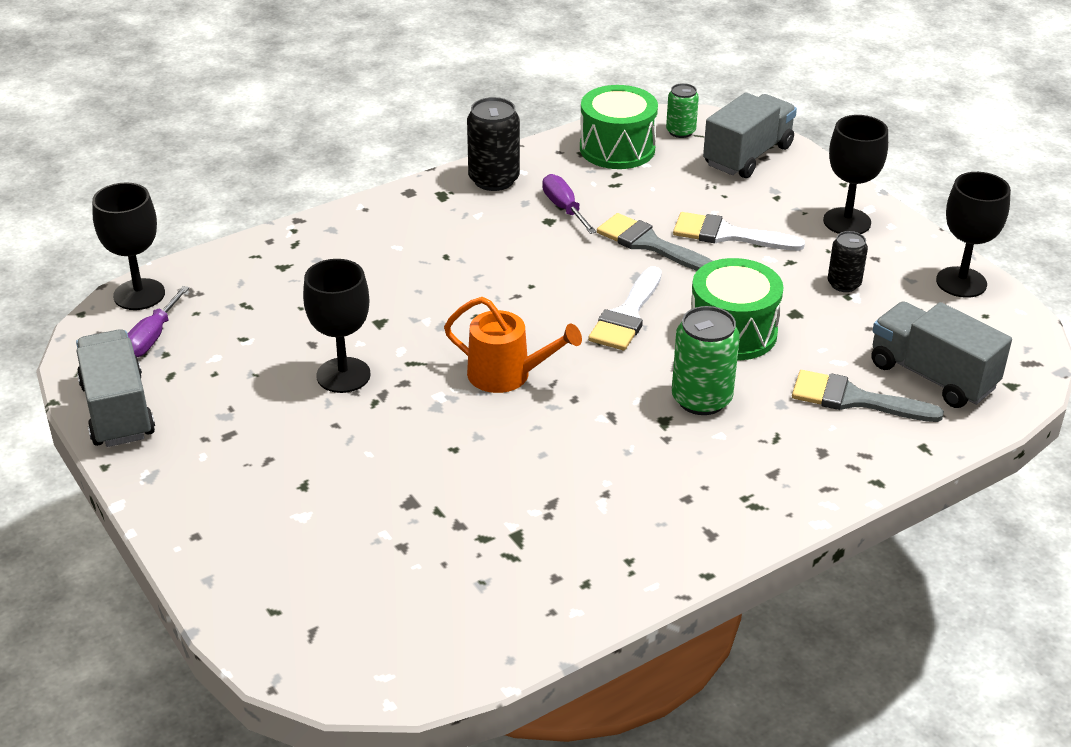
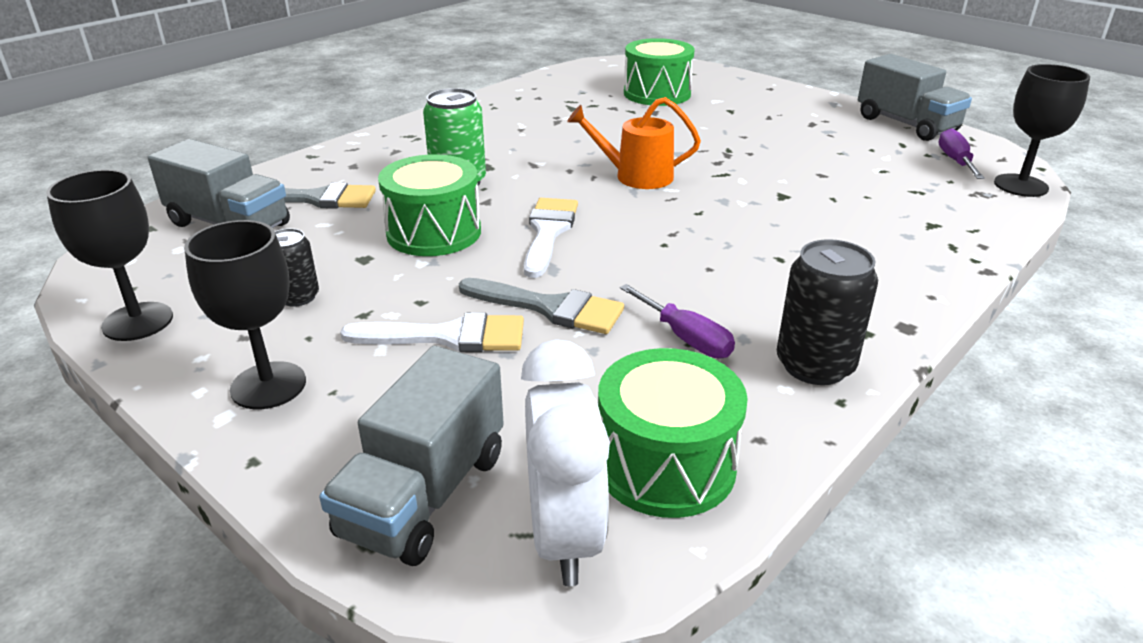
camera: 165 degrees right, 5 degrees down
black goblet [303,259,371,393] -> none
green can [666,83,699,138] -> white clock [521,339,610,586]
none -> green drum [624,38,695,106]

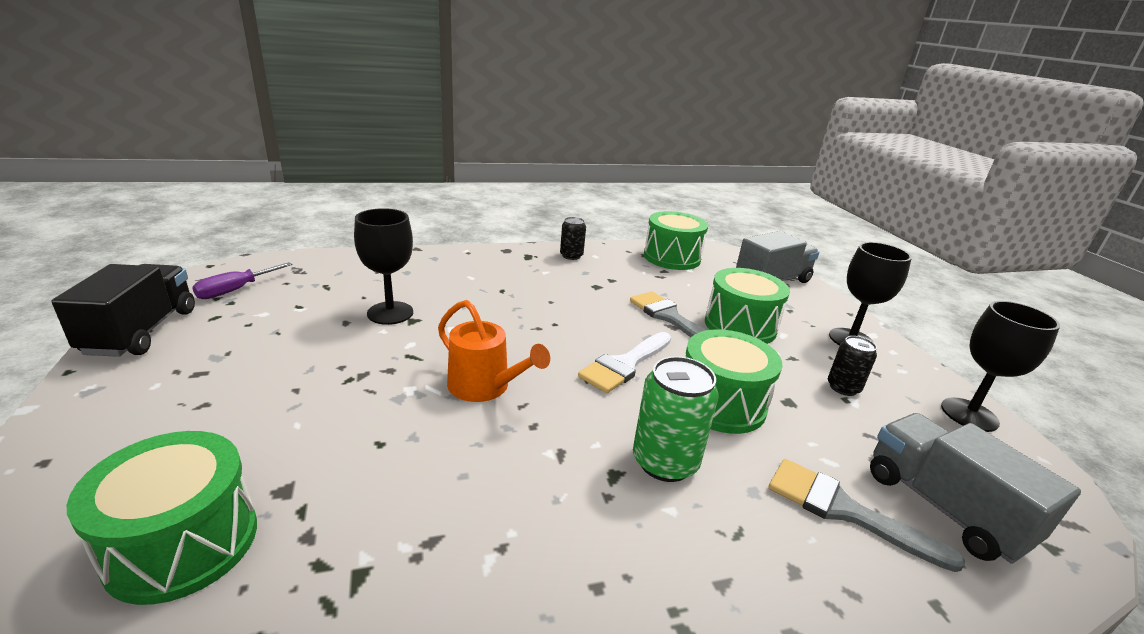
camera: 150 degrees left, 5 degrees down
white brush [340,312,524,352] -> green drum [705,268,790,344]
white clock [521,339,610,586] -> none
purple screwdriver [620,284,735,358] -> none
black can [777,239,878,385] -> black can [560,217,586,260], size x0.61
grey truck [858,54,972,141] -> black truck [51,264,195,357]
black goblet [994,64,1090,197] -> black goblet moved to [354,208,413,325]

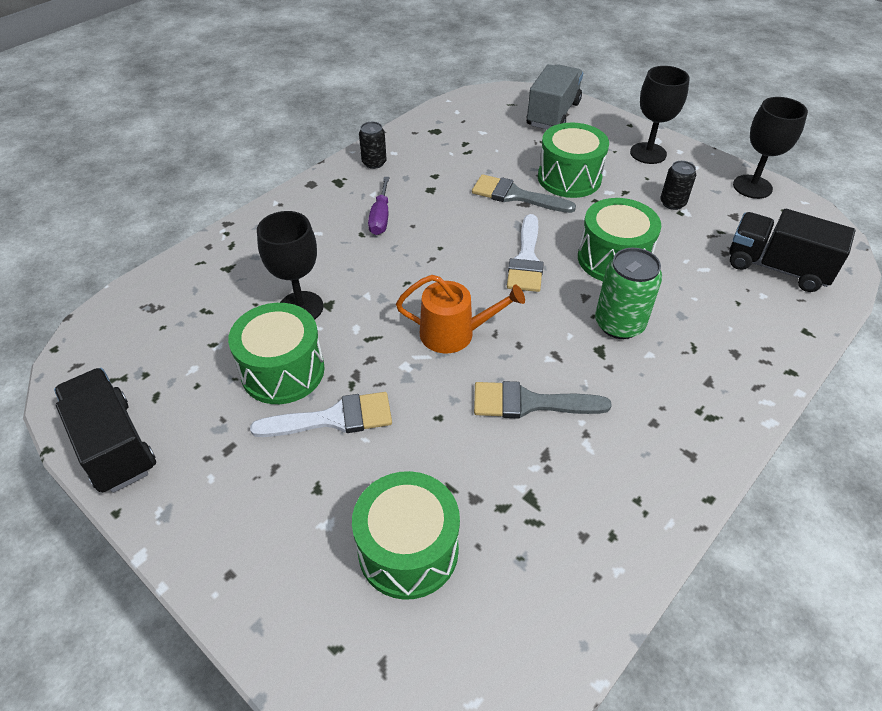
camera: 30 degrees left, 20 degrees up
purple screwdriver [192,262,293,299] -> purple screwdriver moved to [368,177,389,235]
green drum [644,211,708,270] -> green drum moved to [228,303,324,404]
grey brush [769,459,965,572] -> grey brush moved to [474,381,612,419]
grey truck [870,413,1081,564] -> black truck [729,209,855,292]
none -> white brush [250,392,392,437]

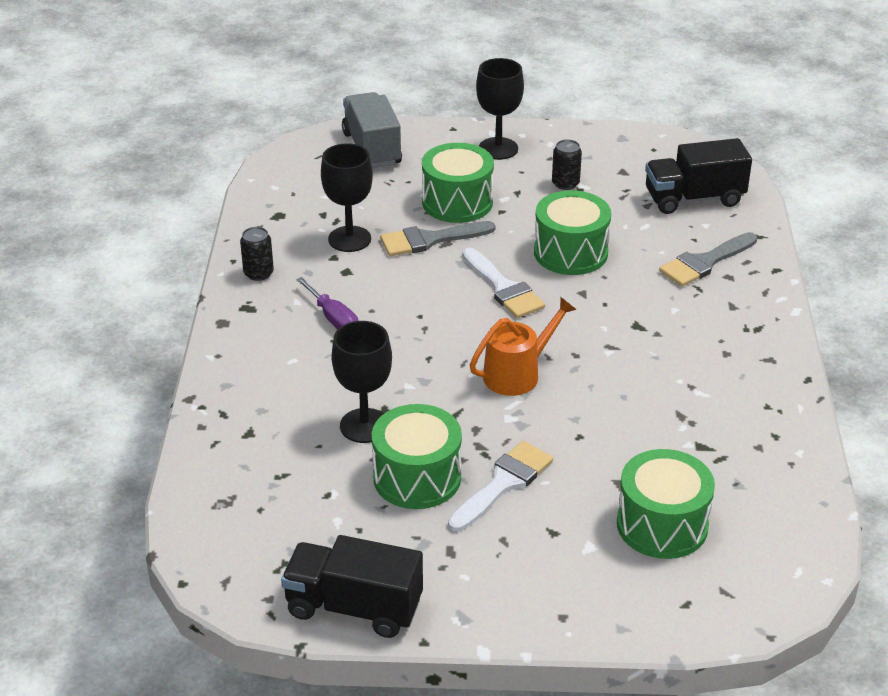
camera: 40 degrees left, 10 degrees down
grey brush [474,381,612,419] -> grey brush moved to [659,232,757,286]
green can [595,248,662,339] -> none
black goblet [733,97,808,199] -> black goblet moved to [321,143,373,252]

